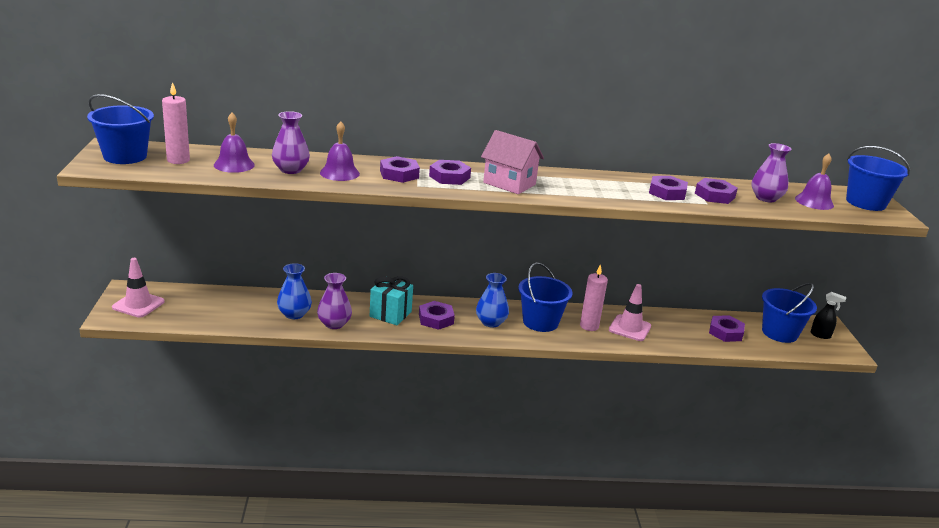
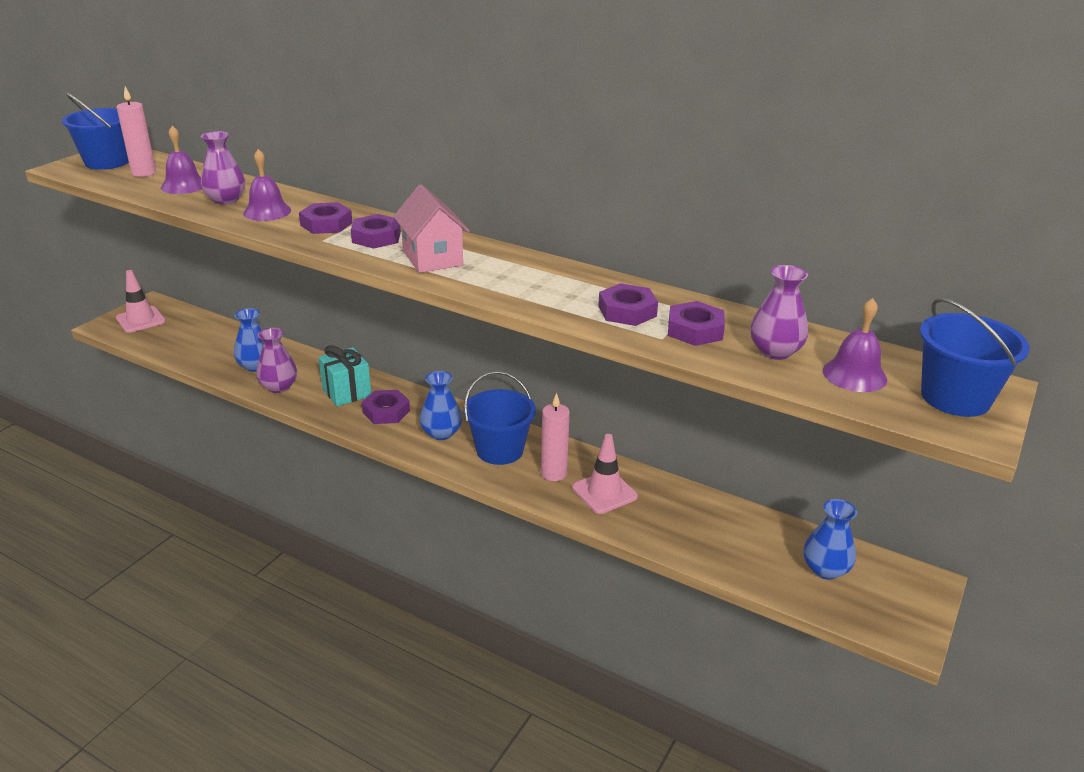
camera: 35 degrees right, 5 degrees up
purple nut [709,315,745,342] -> none
blue bucket [762,283,817,343] -> blue vase [803,499,857,580]
black spray bottle [810,292,846,339] -> none

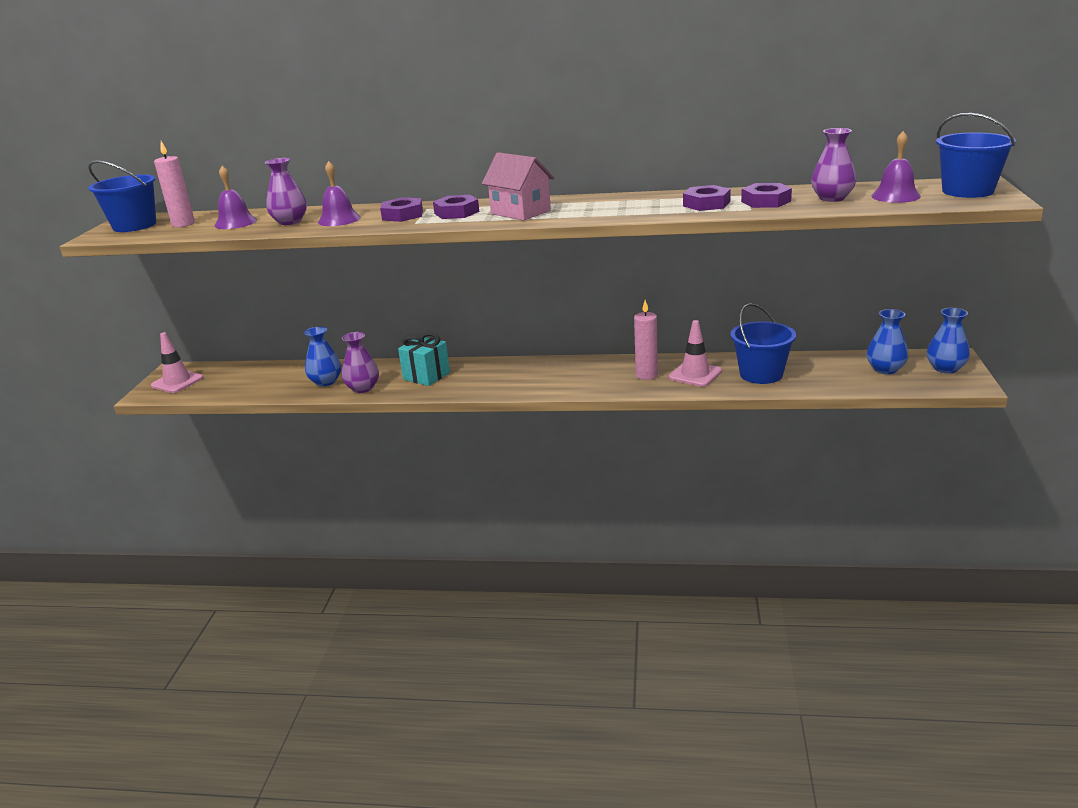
camera: 20 degrees left, 5 degrees down
purple nut [362,390,410,424] -> none
blue vase [419,371,462,440] -> blue vase moved to [927,308,970,374]
blue bucket [463,371,536,465] -> blue bucket moved to [730,303,796,384]

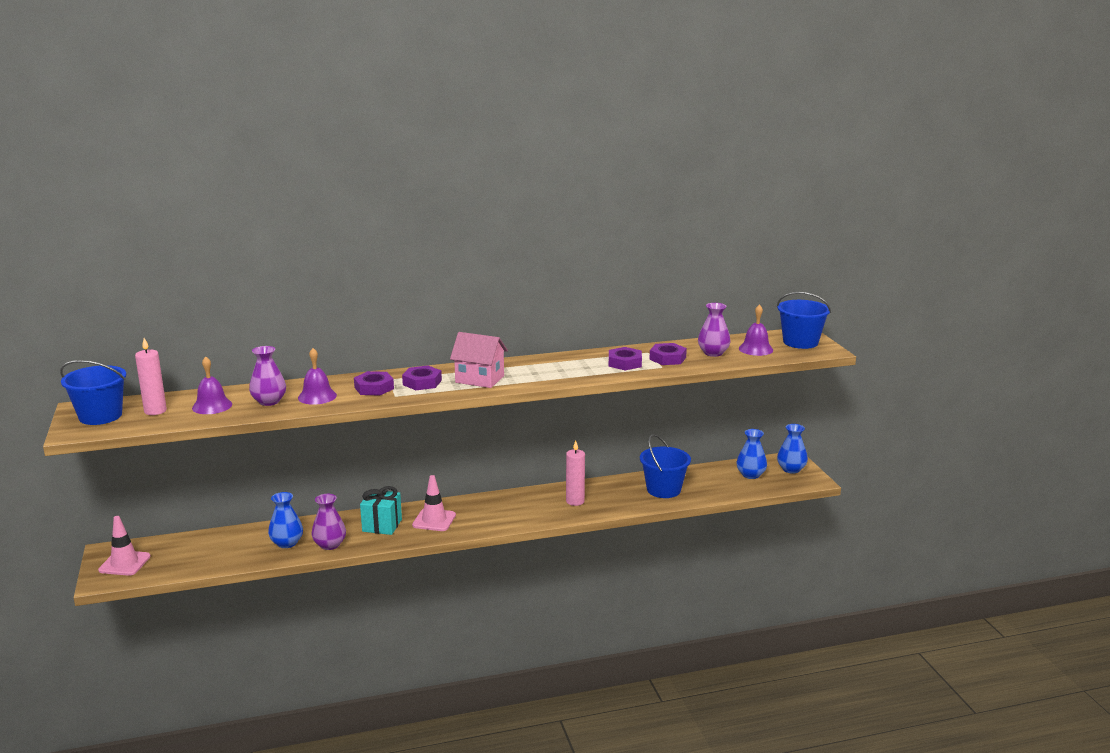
camera: 25 degrees left, 5 degrees down
pink traffic cone [669,320,722,387] -> pink traffic cone moved to [412,475,456,531]

